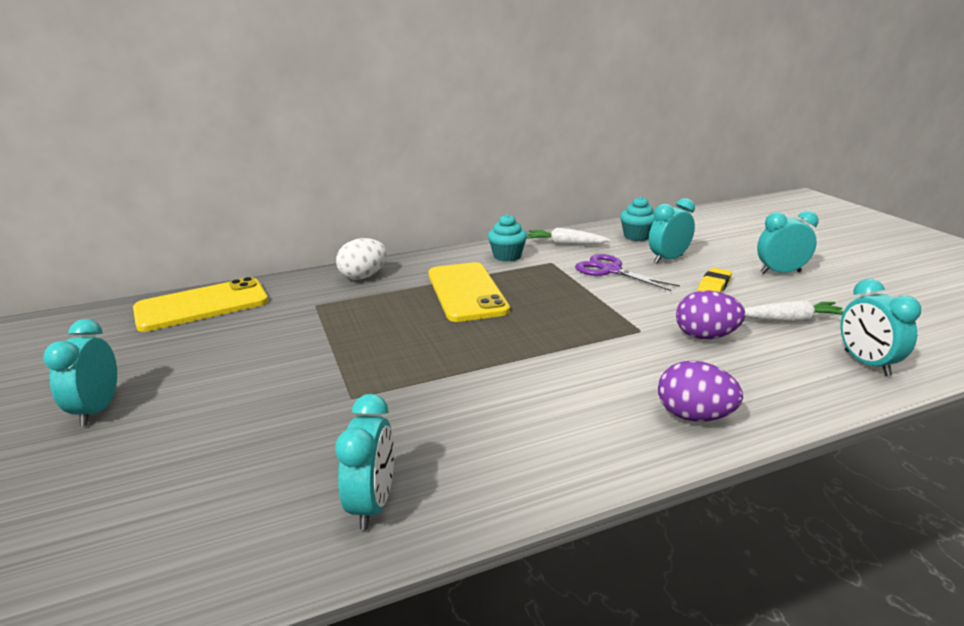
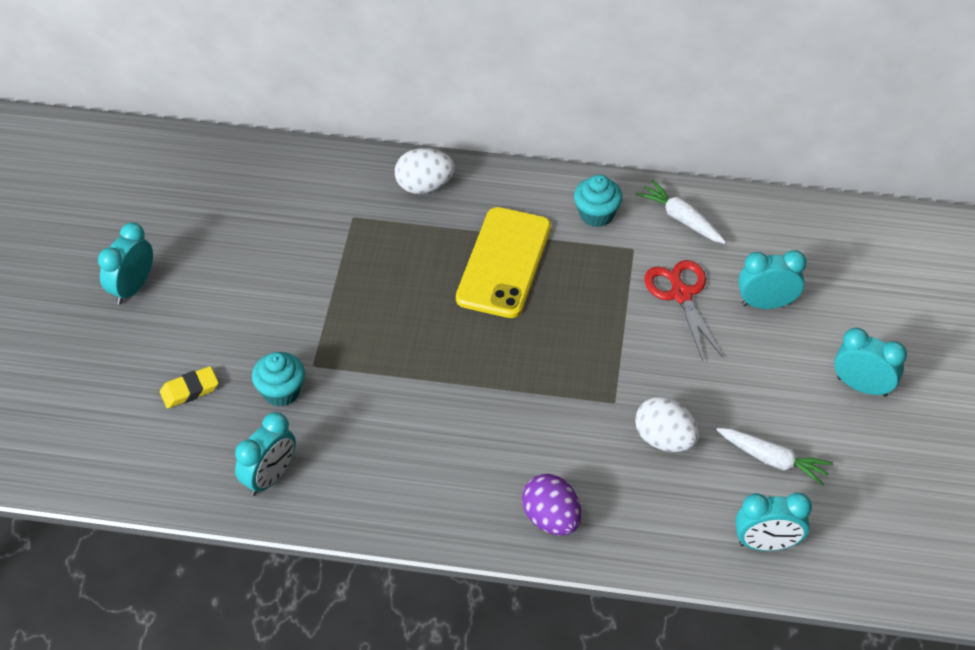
camera: 30 degrees right, 25 degrees up
yellow phone [133,277,268,332] -> none
purple scissors [575,254,680,291] -> red scissors [644,260,723,361]
turquoise cupcake [620,196,655,241] -> turquoise cupcake moved to [252,352,305,407]
purple egg [676,291,745,339] -> white egg [635,397,699,452]
yellow eraser [698,268,732,292] -> yellow eraser moved to [160,366,219,409]
turquoise clock [841,279,921,376] -> turquoise clock turned 105 degrees counterclockwise [735,492,812,551]

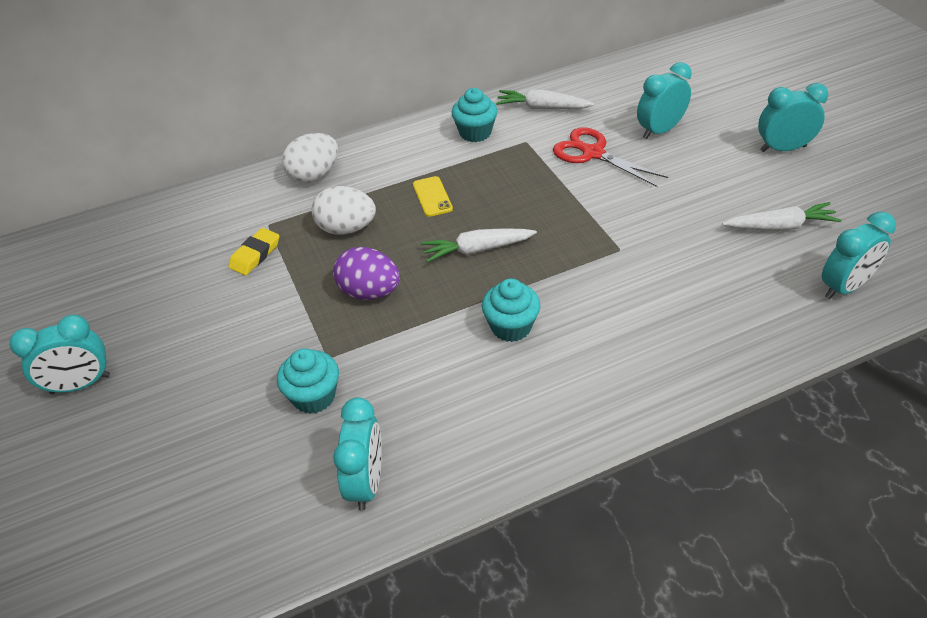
camera: 30 degrees left, 5 degrees down
turquoise clock [98,222,153,304] -> turquoise clock turned 105 degrees counterclockwise [10,315,110,394]
yellow eraser [160,366,219,409] -> yellow eraser moved to [228,228,279,276]
yellow phone [456,207,551,318] -> yellow phone [413,176,453,217], size x0.43
purple egg [522,474,582,535] -> purple egg moved to [333,247,400,300]
white egg [635,397,699,452] -> white egg moved to [311,186,376,235]
none -> white carrot [421,228,537,263]
none -> turquoise cupcake [482,279,540,342]

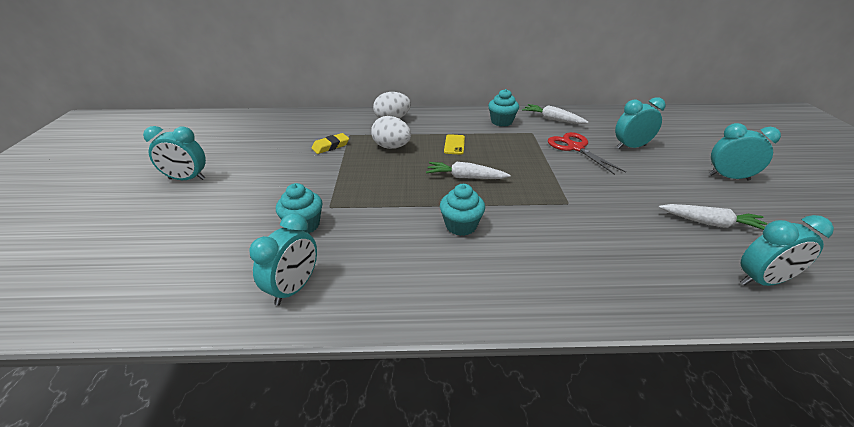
camera: 20 degrees right, 10 degrees down
purple egg [333,247,400,300] -> none

